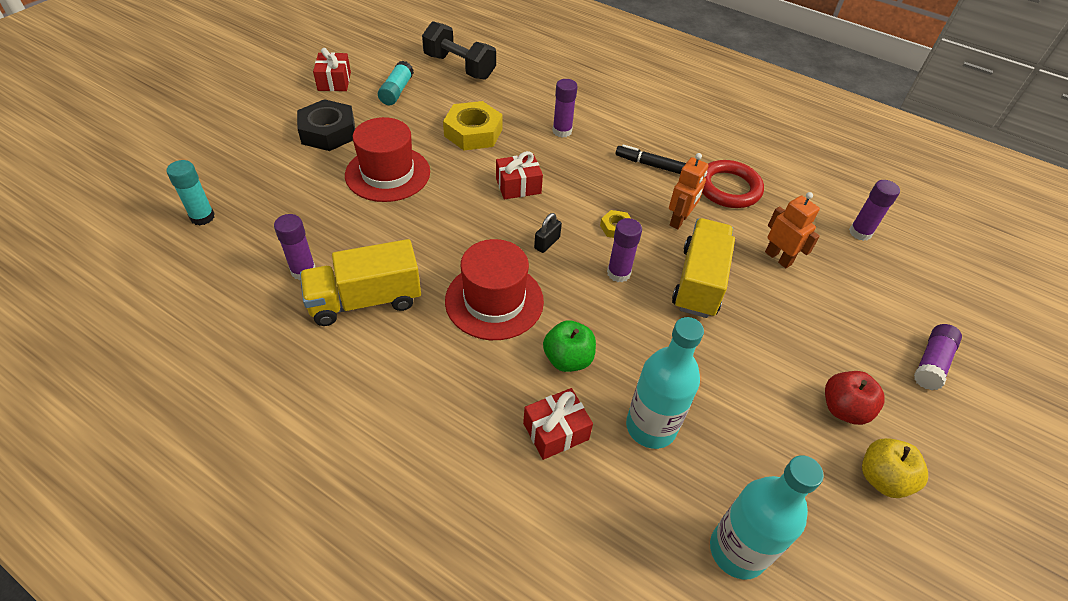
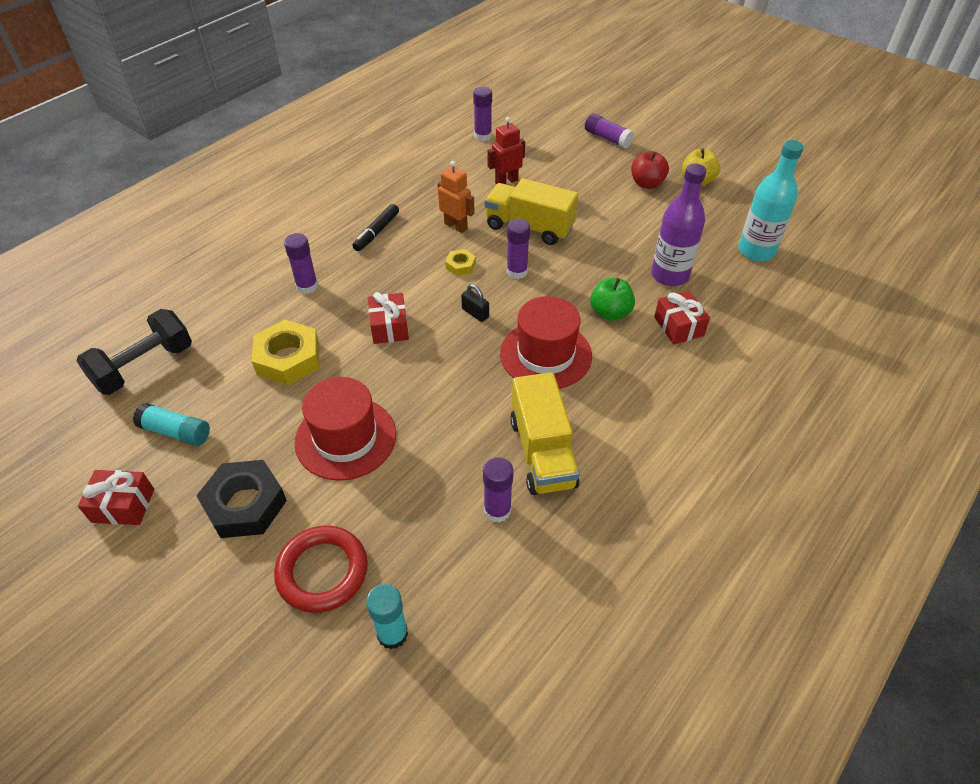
camera: 80 degrees left, 0 degrees up
turquoise bottle [626,317,704,449] -> purple bottle [651,164,706,286]
red ring [702,160,764,208] -> red ring moved to [274,525,368,613]
orange robot [765,192,820,268] -> red robot [488,117,525,184]

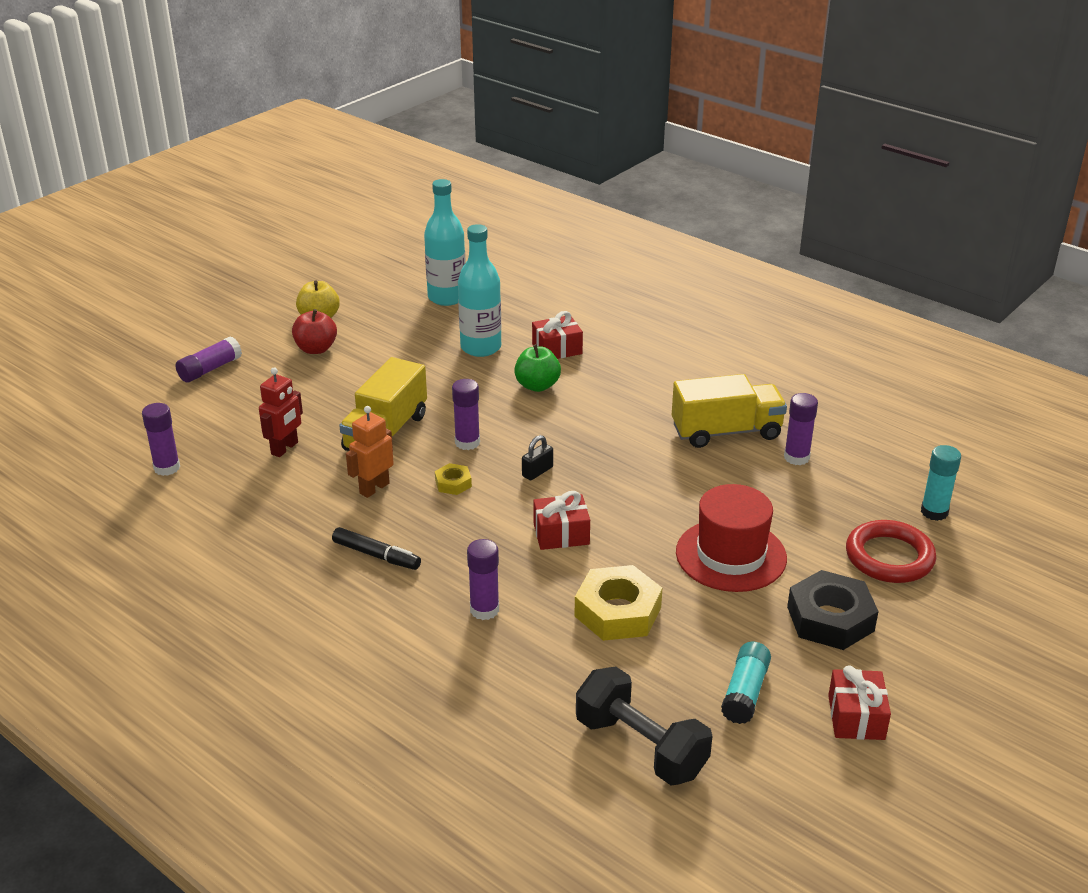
camera: 90 degrees left, 15 degrees down
red robot [488,117,525,184] -> red robot turned 120 degrees counterclockwise [259,368,303,457]
red hat [500,296,592,389] -> none
purple bottle [651,164,706,286] -> turquoise bottle [458,224,501,357]

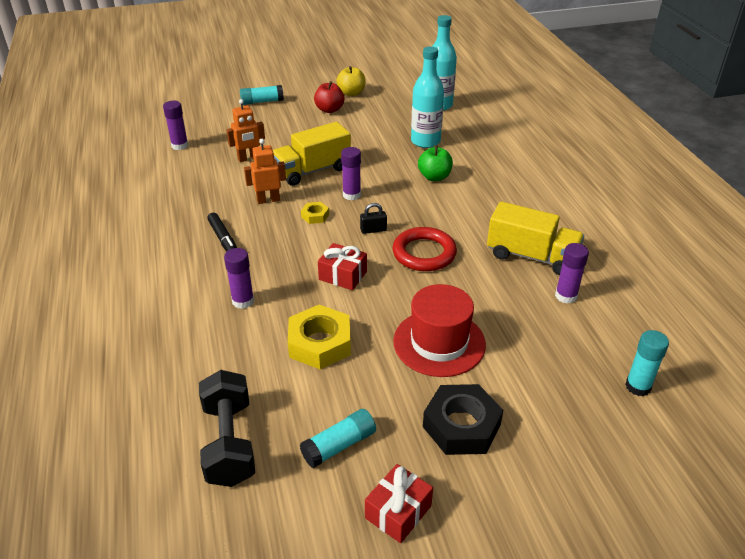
camera: 35 degrees right, 5 degrees up
purple glue stick [175,337,242,383] -> turquoise glue stick [240,85,284,105]
red robot [259,368,303,457] -> orange robot [226,99,265,162]
red gift [532,311,583,359] -> none
red ring [846,520,936,583] -> red ring moved to [393,227,457,271]

